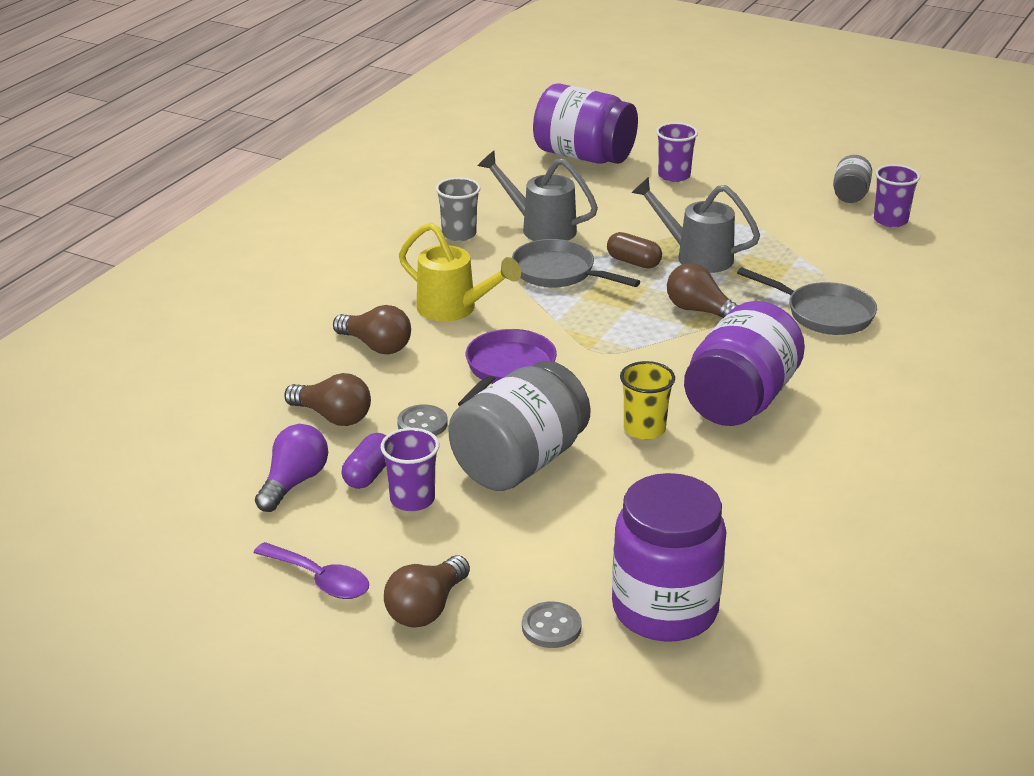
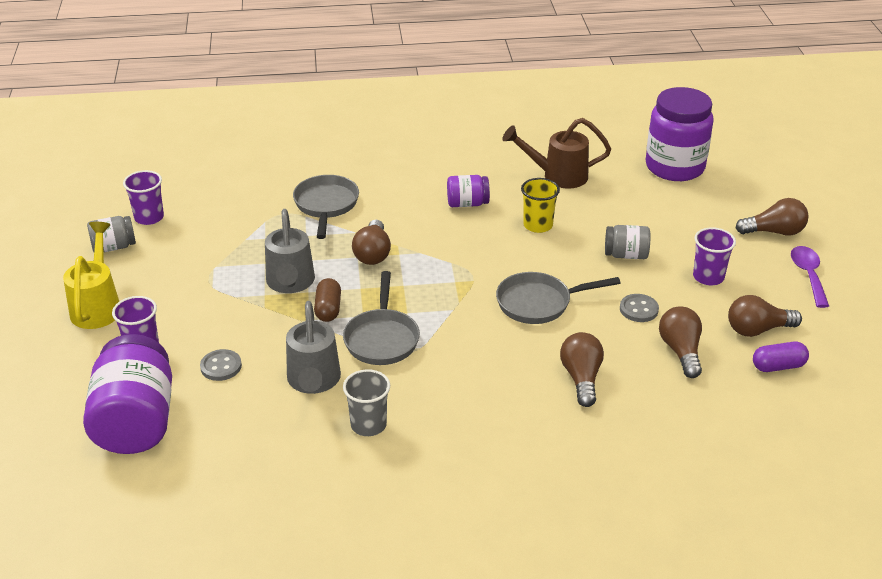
camera: 125 degrees left, 5 degrees up
purple light bulb [255,424,328,512] -> brown light bulb [728,295,802,337]
purple capsule [342,433,386,489] -> purple capsule moved to [753,341,809,372]
yellow watering can [399,223,521,322] -> yellow watering can moved to [63,222,119,329]
grey jar [448,361,591,491] -> grey jar [605,225,650,259], size x0.50
purple pan [458,329,557,406] -> grey pan [496,272,620,324]
grey button [522,601,582,648] -> grey button moved to [200,349,242,381]
purple jar [684,301,805,426] -> purple jar [447,175,490,207], size x0.50
none -> brown watering can [502,118,611,189]

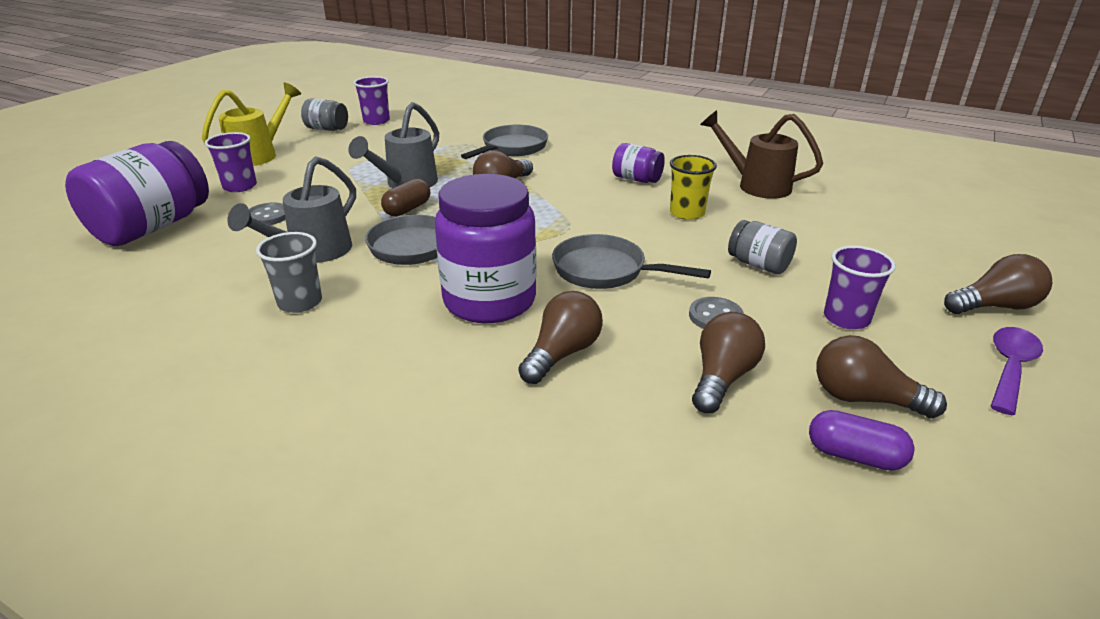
camera: 35 degrees right, 5 degrees down
purple jar [646,87,714,181] -> purple jar moved to [435,174,537,323]
brown light bulb [736,198,809,236] -> brown light bulb turned 45 degrees counterclockwise [944,254,1052,314]

